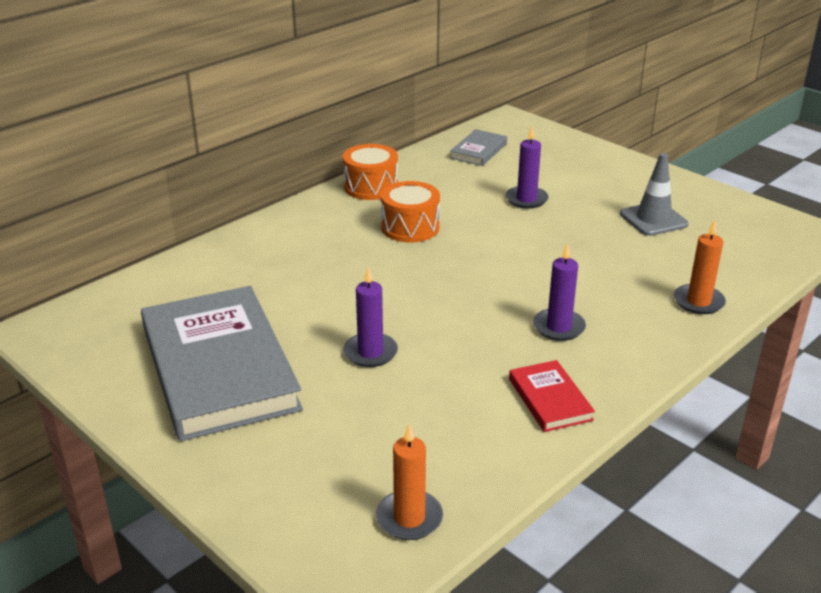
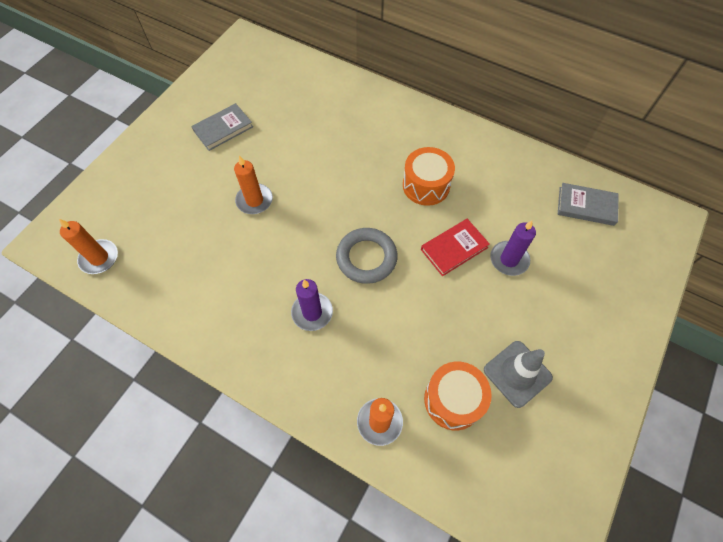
camera: 75 degrees right, 30 degrees up
grey book [141,286,303,441] -> grey book [191,103,253,151], size x0.43
orange drum [343,144,398,200] -> orange drum moved to [424,362,492,430]
purple candle [343,266,398,367] -> orange candle [234,156,273,214]
red book [509,360,595,432] -> red book moved to [421,219,490,276]
none -> grey ring [336,228,398,284]

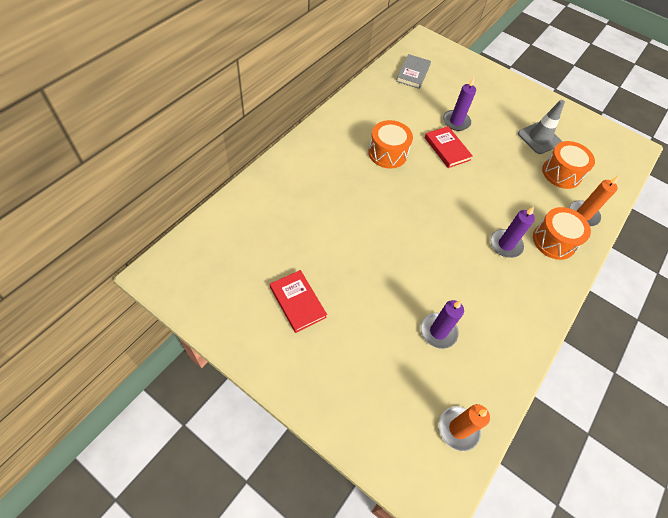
camera: 90 degrees left, 5 degrees down
grey book [191,103,253,151] -> red book [270,270,327,333]
orange candle [234,156,273,214] -> none
grey ring [336,228,398,284] -> none
none -> purple candle [421,300,464,349]
none -> orange drum [533,207,591,260]

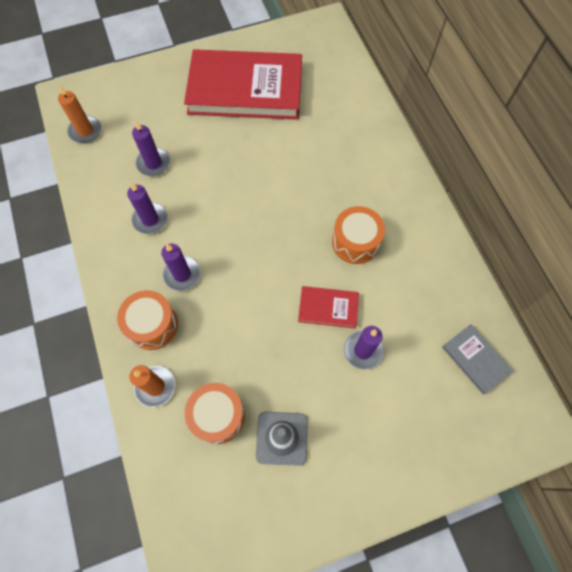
camera: 130 degrees right, 10 degrees up
red book [270,270,327,333] -> red book [184,49,302,120], size x2.30
none -> purple candle [127,183,168,234]

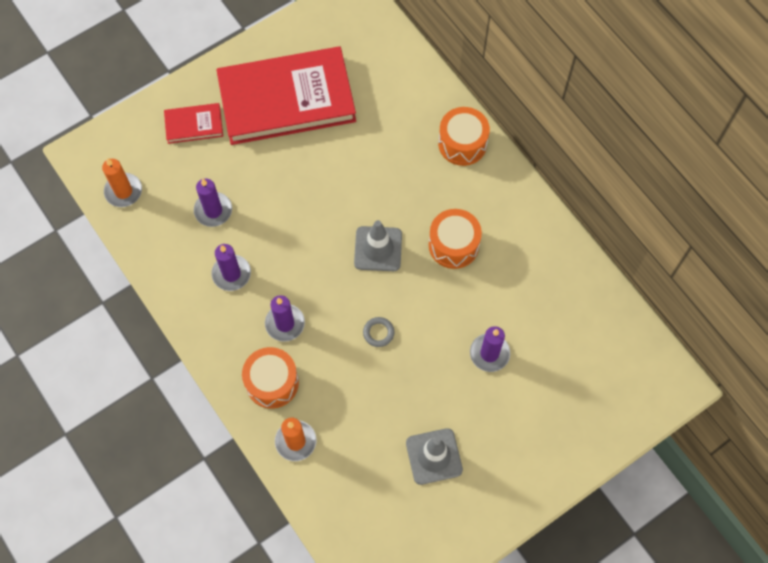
camera: 15 degrees left, 0 degrees up
orange drum [185,383,245,444] -> orange drum moved to [438,107,490,166]
red book [298,286,359,328] -> red book moved to [164,103,223,144]
grey book [442,324,513,395] -> none
none -> grey traffic cone [354,220,402,271]
none -> grey ring [363,317,394,347]

